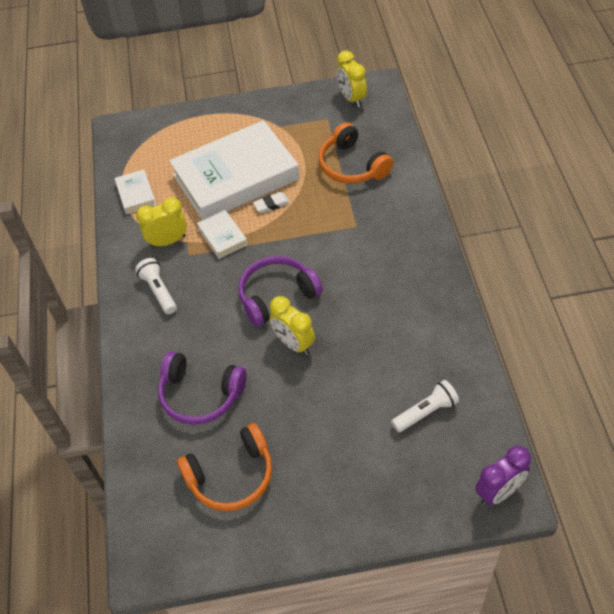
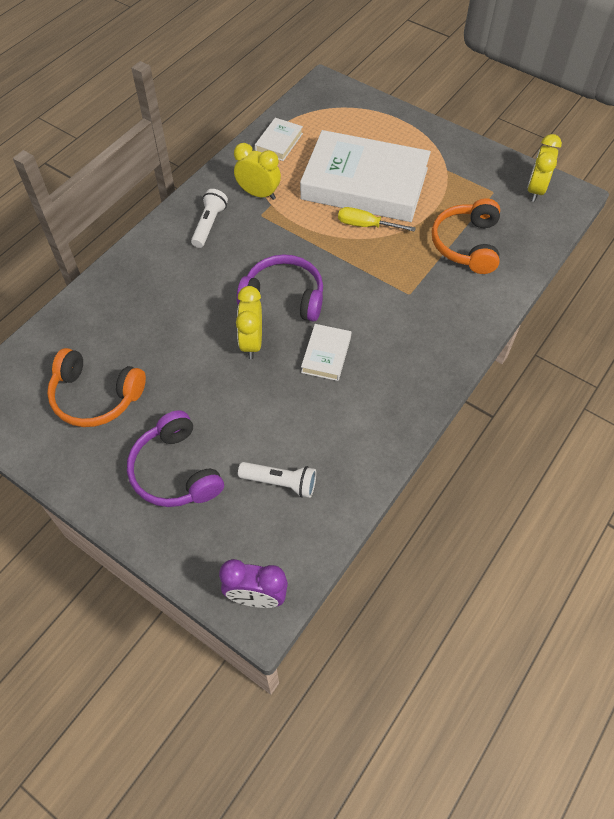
camera: 40 degrees right, 5 degrees up
purple headphones [158,351,247,425] -> purple headphones moved to [127,410,224,507]
white book [197,210,248,259] -> white book moved to [301,324,351,381]
white eraser [253,192,290,213] -> yellow screwdriver [338,207,416,232]

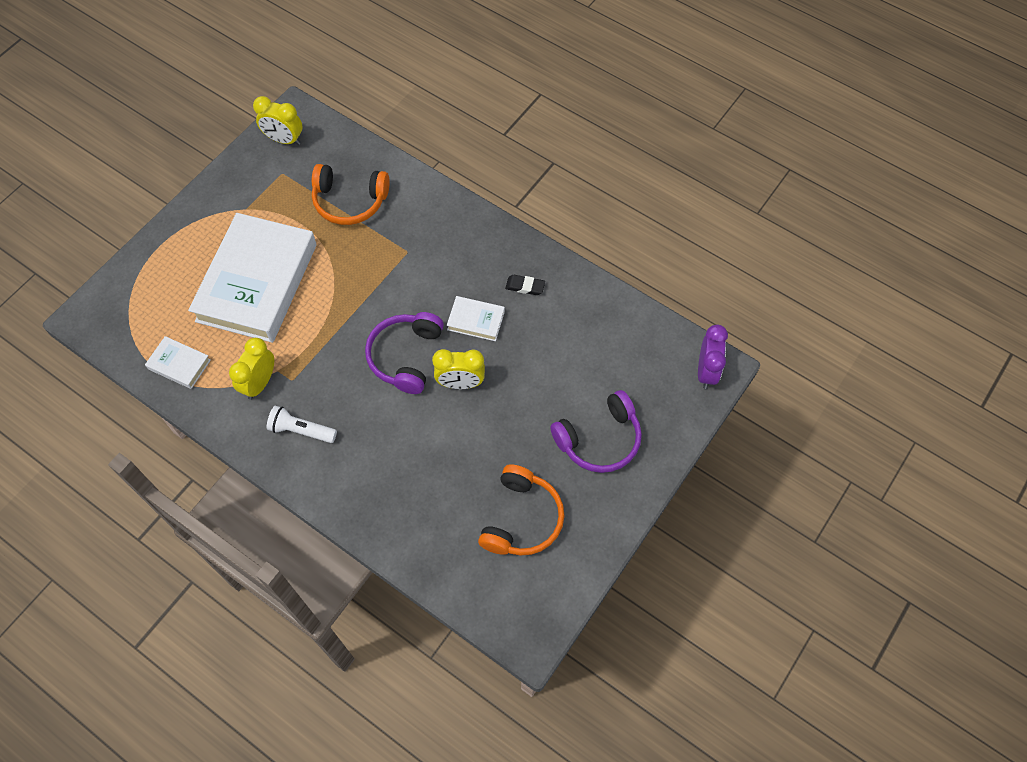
camera: 90 degrees left, 5 degrees up
white flashlight [238,462,316,498] -> none
yellow screwdriver [338,207,416,232] -> none
none -> black eraser [505,275,545,295]

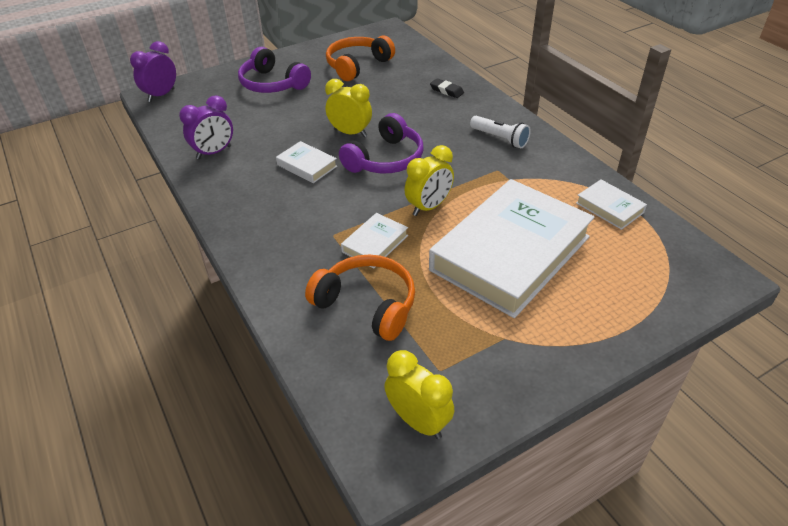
camera: 155 degrees left, 20 degrees down
yellow clock [229,338,274,400] -> yellow clock moved to [404,145,454,216]
black eraser [505,275,545,295] -> black eraser moved to [430,78,464,98]
purple headphones [550,390,642,473] -> purple headphones turned 135 degrees counterclockwise [238,47,311,93]
none -> purple clock [179,95,233,159]
none -> white book [341,213,408,268]

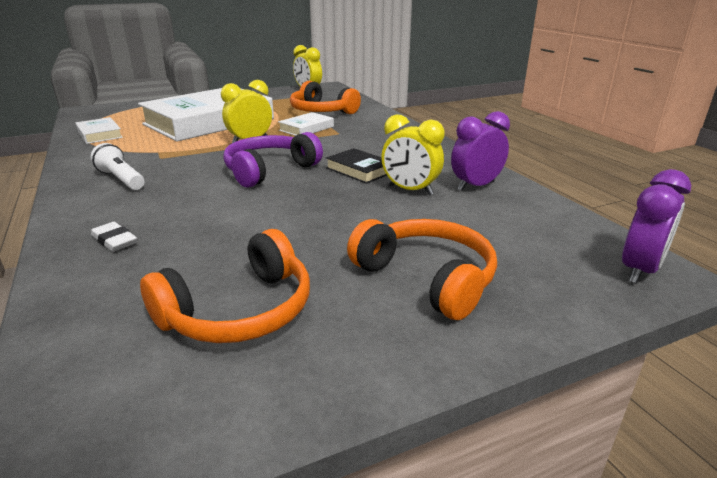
camera: 175 degrees left, 15 degrees down
purple headphones [238,47,311,93] -> orange headphones [347,219,497,320]
white book [276,141,337,183] -> black book [326,148,387,184]
yellow clock [325,79,372,137] -> yellow clock moved to [381,114,445,195]
black eraser [430,78,464,98] -> white eraser [91,222,137,252]

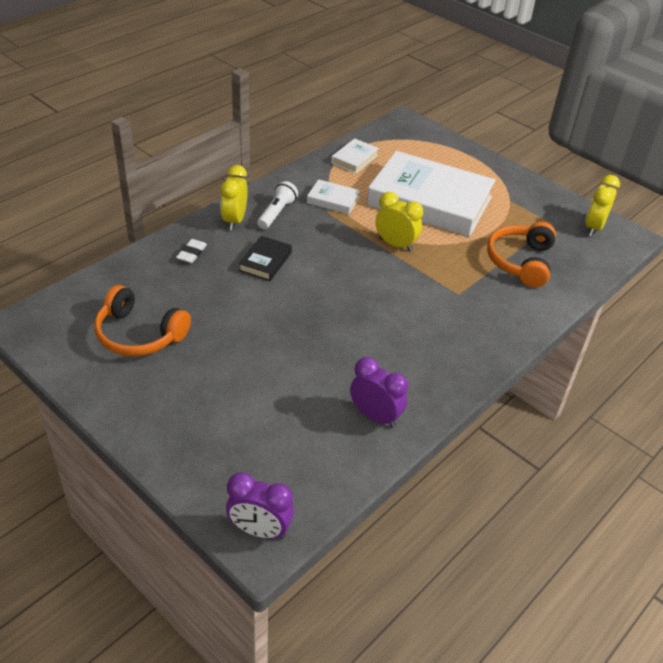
camera: 65 degrees right, 15 degrees up
purple headphones [223,132,323,188] -> none
white book [278,112,334,136] -> white book moved to [307,179,360,214]
black book [326,148,387,184] -> black book moved to [239,236,292,281]
orange headphones [347,219,497,320] -> none
yellow clock [381,114,445,195] -> yellow clock moved to [221,165,248,231]

